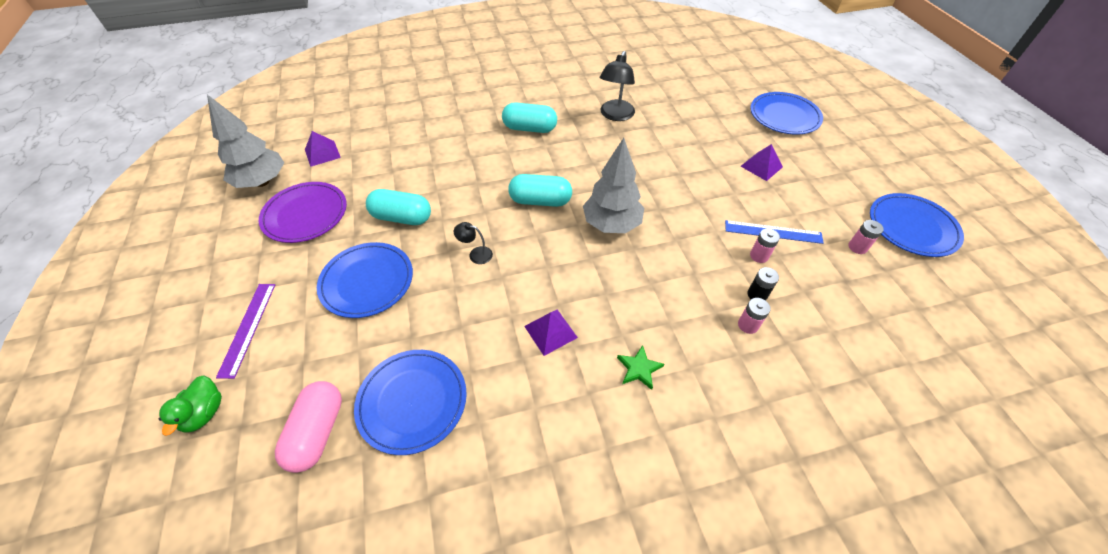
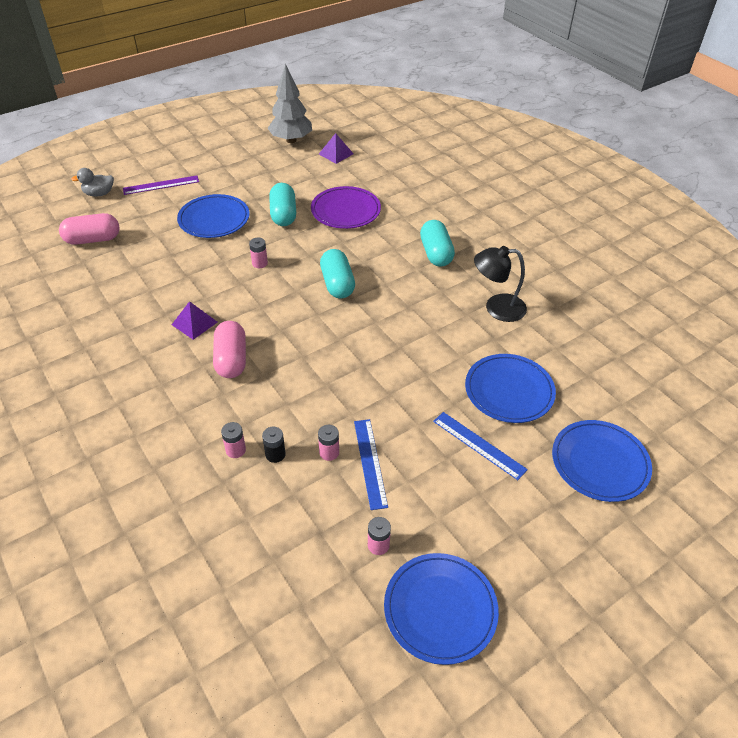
camera: 70 degrees right, 5 degrees down
green duck [159,376,222,436] -> grey duck [71,168,114,196]
purple plate [259,182,347,243] -> purple plate moved to [311,186,381,229]
blue plate [354,350,467,455] -> blue plate moved to [465,354,556,423]
black lamp [454,222,493,264] -> pink battery [249,238,268,268]
grey tree [583,138,644,233] -> none
green star [617,345,664,390] -> none
purple pyramid [741,144,783,181] -> blue ruler [433,412,528,480]
none -> pink capsule [213,321,246,378]

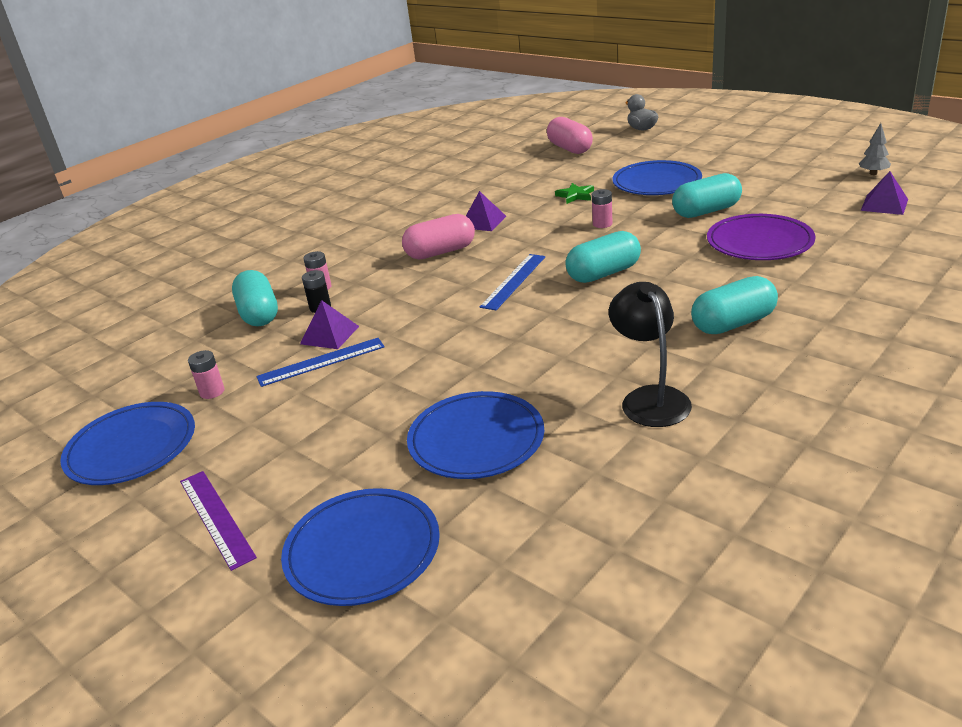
camera: 80 degrees right, 15 degrees down
purple ruler [123,175,199,195] -> purple ruler moved to [180,471,257,571]
grey tree [268,64,312,143] -> grey tree [859,123,891,175], size x0.46
pink battery [318,425,339,461] -> purple pyramid [300,300,359,349]
blue ruler [433,412,528,480] -> blue ruler moved to [480,254,546,310]
none -> turquoise capsule [232,270,278,326]
none -> green star [555,183,594,204]

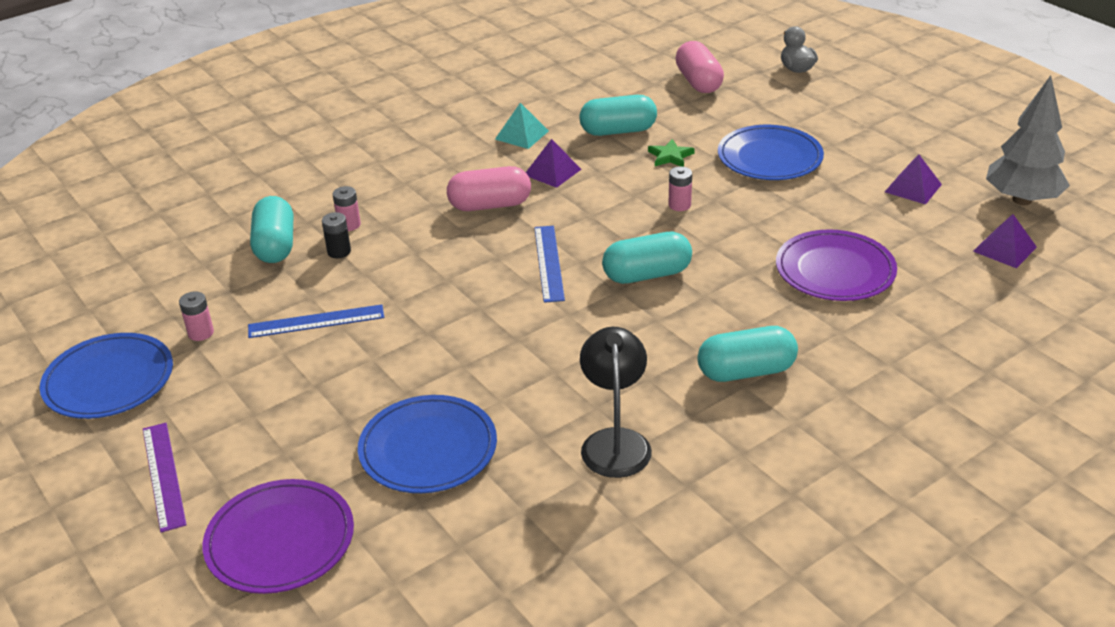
camera: 10 degrees right, 5 degrees up
blue plate [281,488,440,606] -> purple plate [203,479,354,594]
purple pyramid [300,300,359,349] -> purple pyramid moved to [885,154,942,205]
blue ruler [480,254,546,310] -> blue ruler turned 45 degrees counterclockwise [534,226,565,303]
turquoise capsule [672,173,742,218] -> turquoise capsule moved to [580,95,657,136]
grey tree [859,123,891,175] -> grey tree [986,75,1070,205], size x2.19
none -> turquoise pyramid [495,103,549,149]

